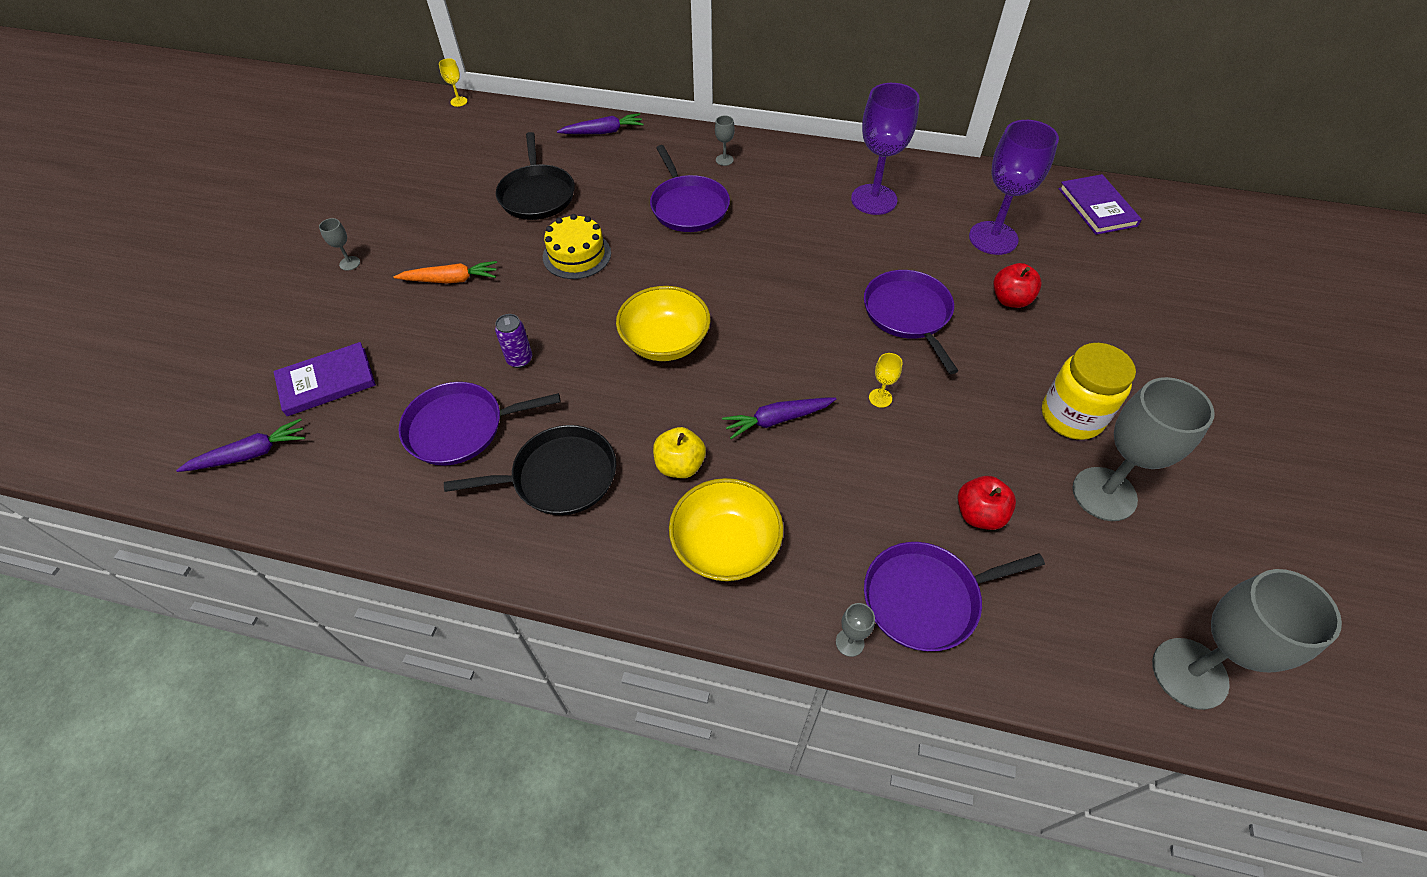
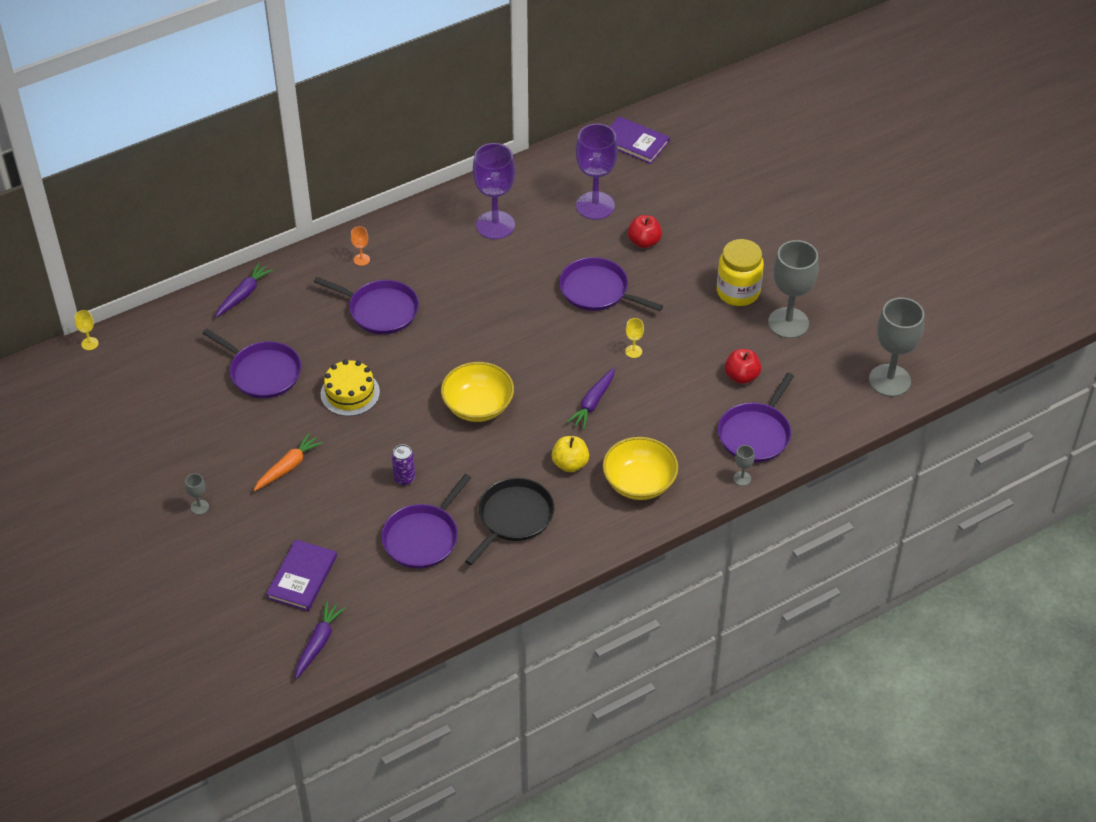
camera: 45 degrees left, 5 degrees down
black pan [496,132,575,220] -> purple pan [202,329,301,398]
grey goblet [715,115,735,166] -> orange goblet [351,226,370,266]

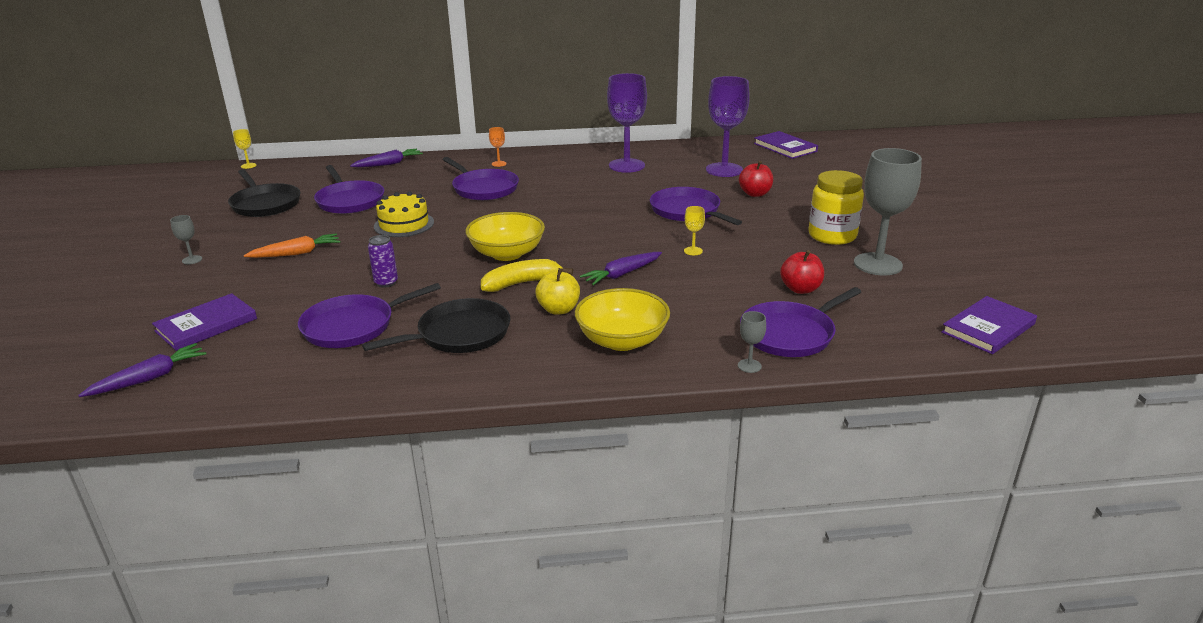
camera: 25 degrees right, 20 degrees down
grey goblet [869,297,924,397] -> purple book [942,296,1037,354]
none -> black pan [228,169,301,217]
none -> yellow banana [481,259,573,292]

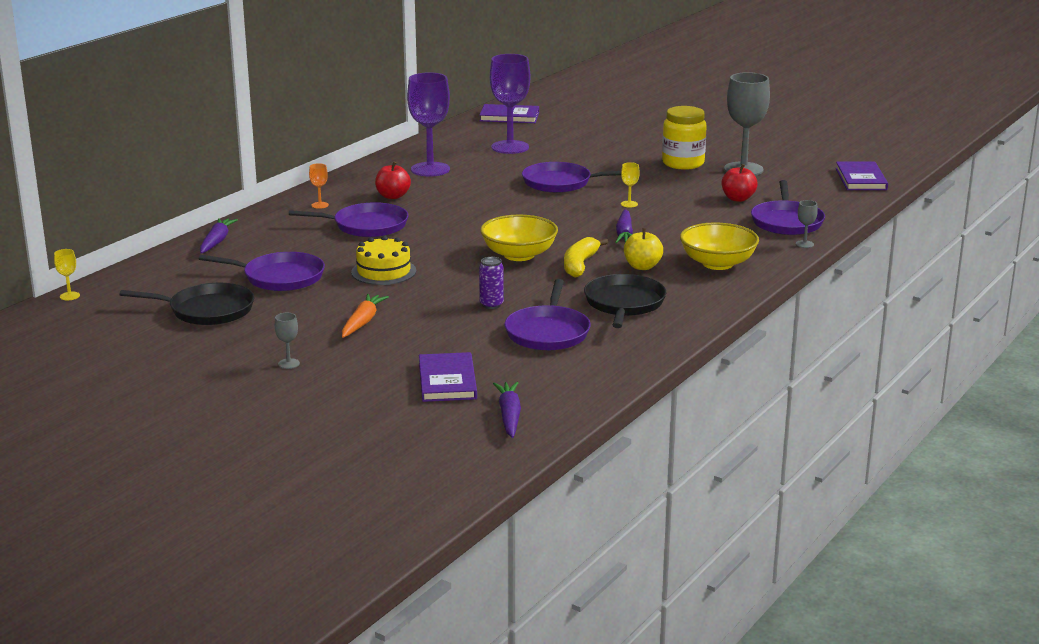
camera: 50 degrees left, 5 degrees down
red apple [739,161,773,197] -> red apple moved to [375,162,411,199]

